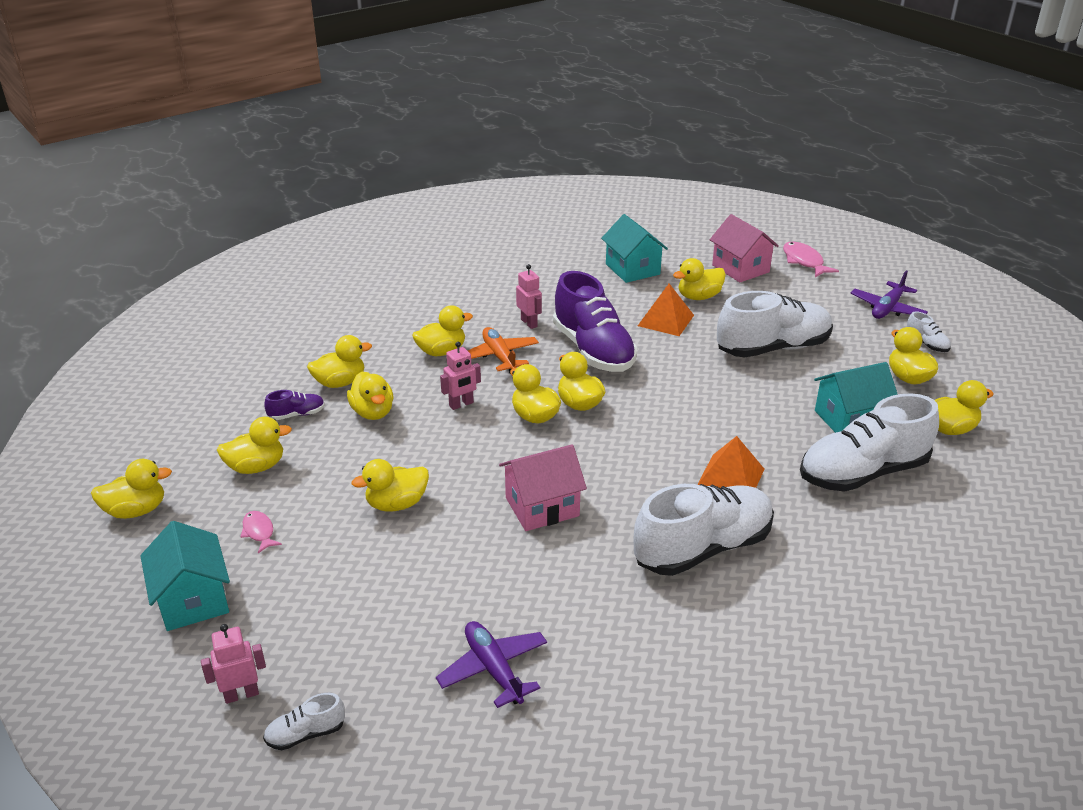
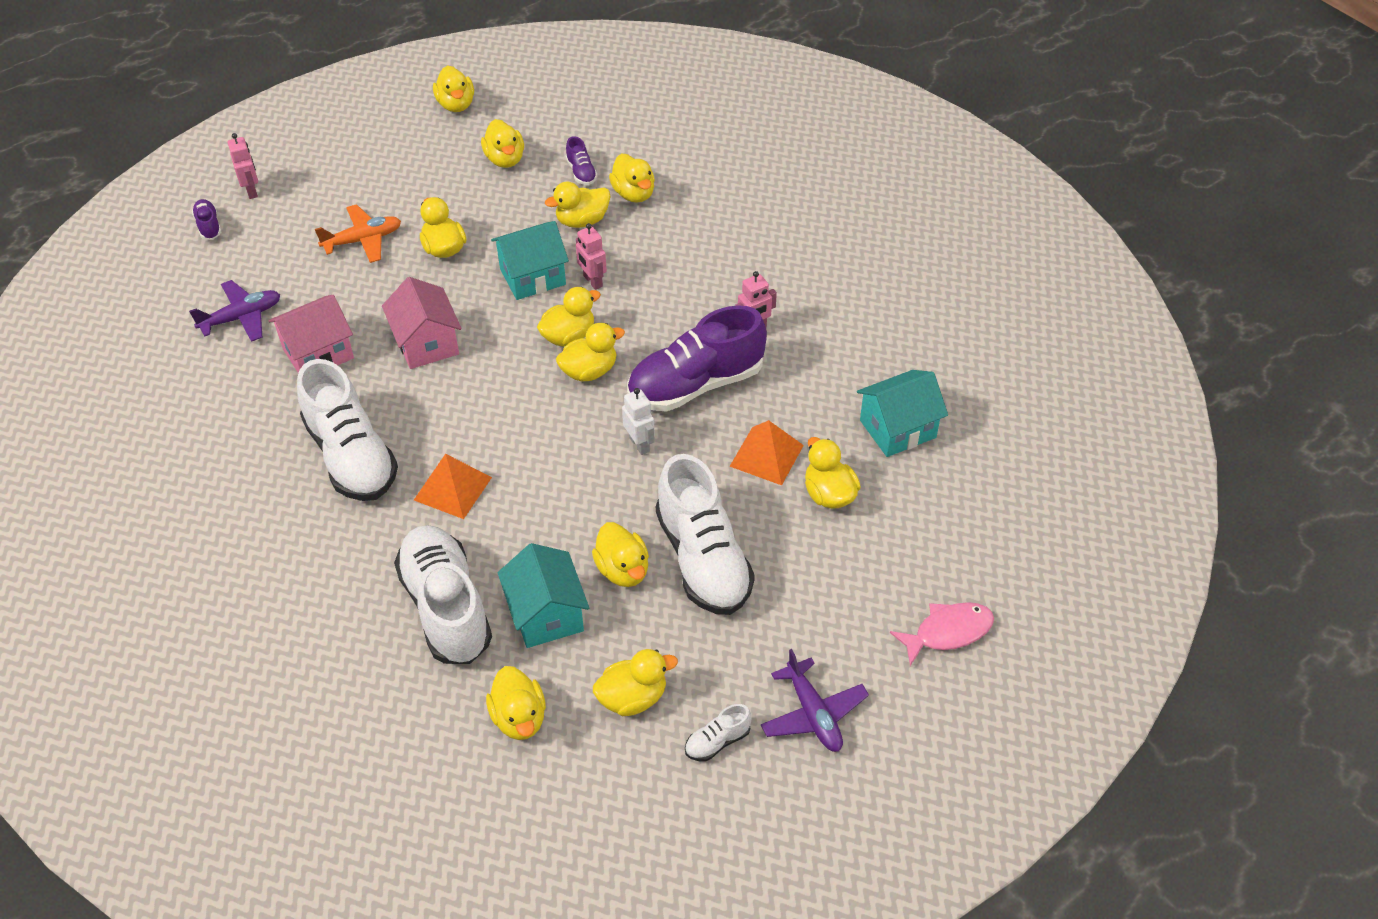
camera: 90 degrees right, 15 degrees up
turquoise house [140,521,230,631] -> turquoise house moved to [491,221,569,300]
pink fish [240,511,282,553] -> none
white shoe [263,693,345,750] -> purple shoe [192,199,221,240]
yellow duck [412,306,473,356] -> yellow duck moved to [592,522,649,587]
orange plane [468,327,539,373] -> orange plane moved to [315,204,401,263]
pink house [710,214,779,282] -> pink house moved to [269,295,354,373]
purple plane [851,271,928,319] -> purple plane turned 150 degrees counterclockwise [761,649,869,752]
none -> white robot [622,388,655,455]

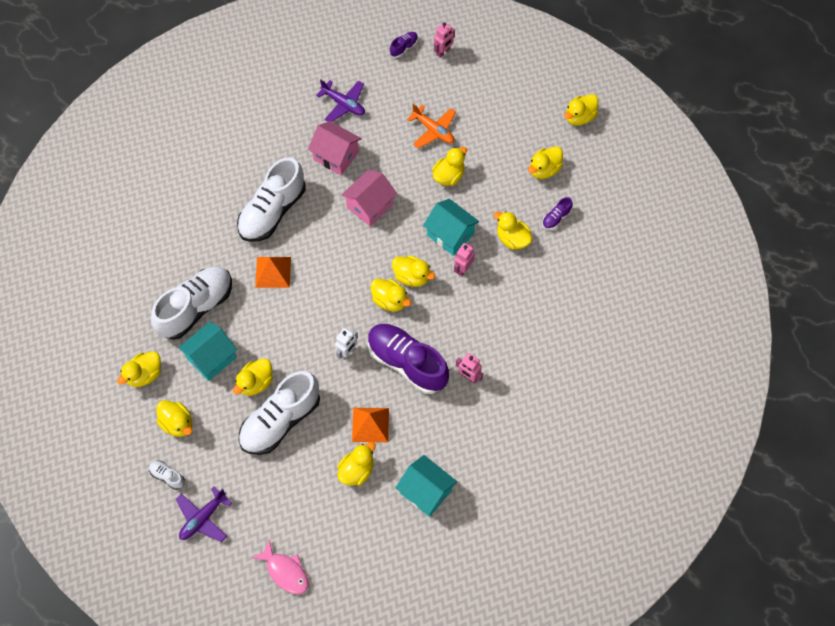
camera: 65 degrees right, 15 degrees up
yellow duck [609,154,655,203] -> none

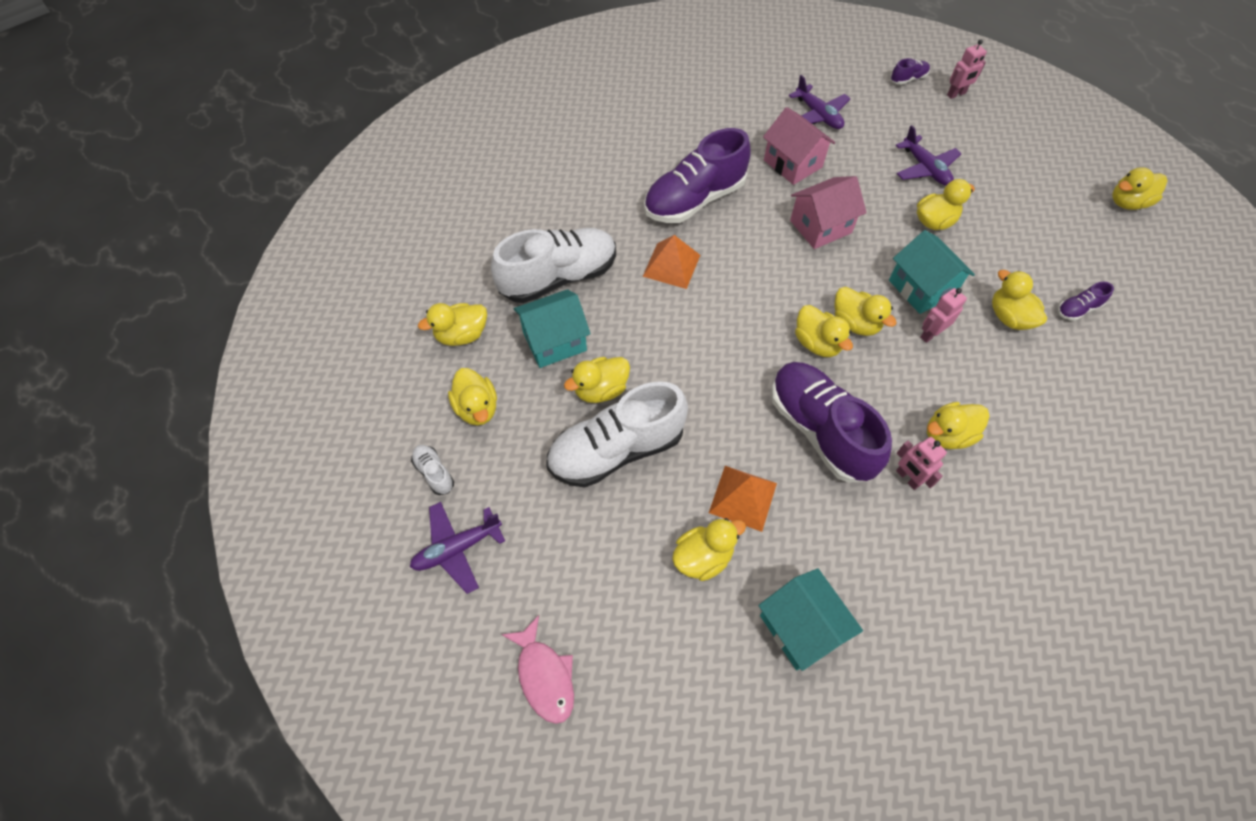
camera: 20 degrees right, 5 degrees down
white shoe [237,157,305,242] -> purple shoe [644,128,751,223]
white robot [335,328,358,360] -> none
orange plane [407,104,456,149] -> purple plane [896,125,962,186]
yellow duck [528,146,563,179] -> yellow duck moved to [927,402,989,449]

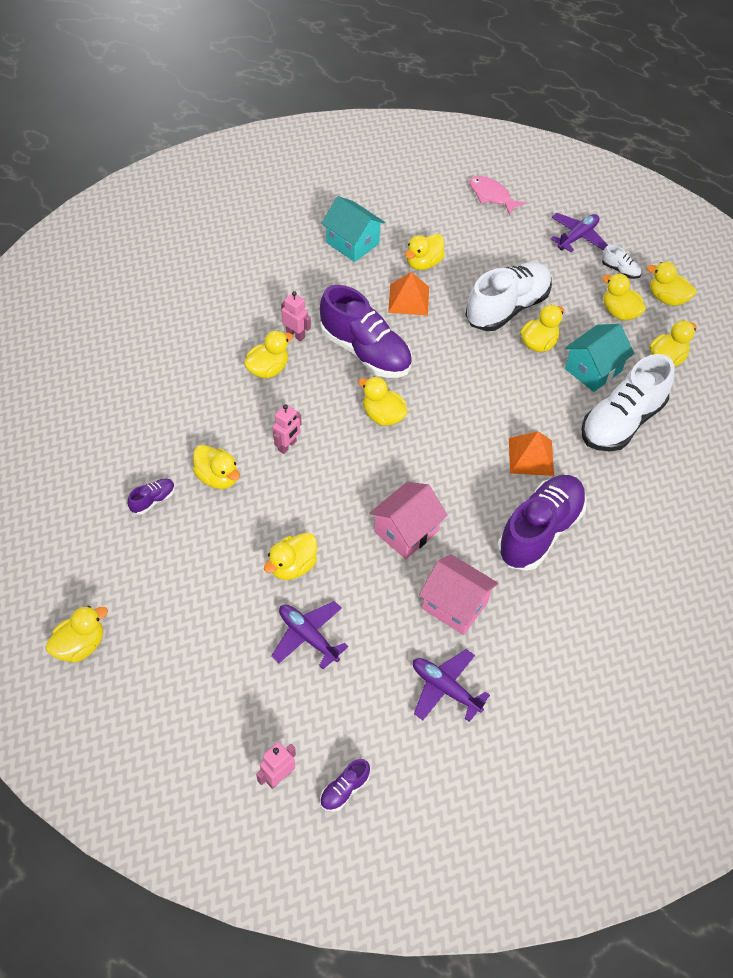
camera: 160 degrees right, 5 degrees down
yellow duck [835,287,897,336] -> yellow duck moved to [647,262,697,306]
turquoise house [889,230,975,314] -> none

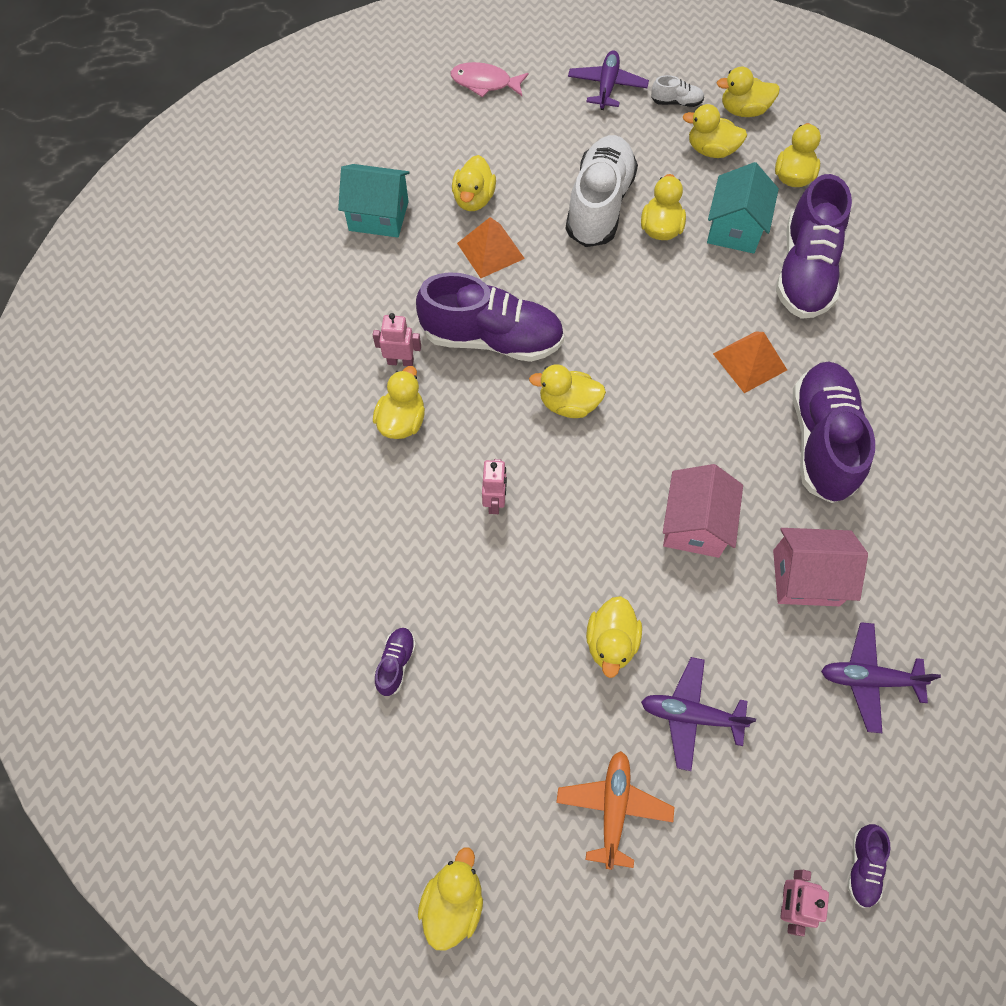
camera: 30 degrees left, 10 degrees up
yellow duck [193,445,240,489] -> none
white shoe [581,354,675,452] -> purple shoe [776,174,852,319]
none -> orange plane [556,751,674,870]

